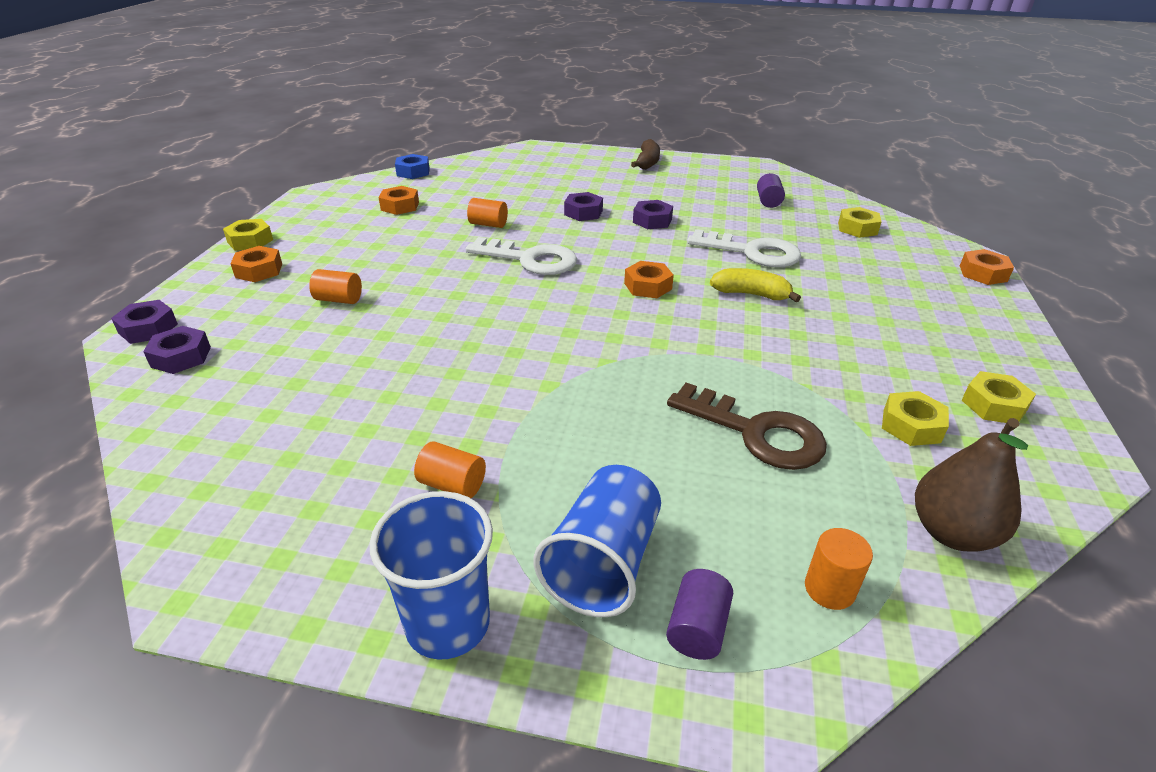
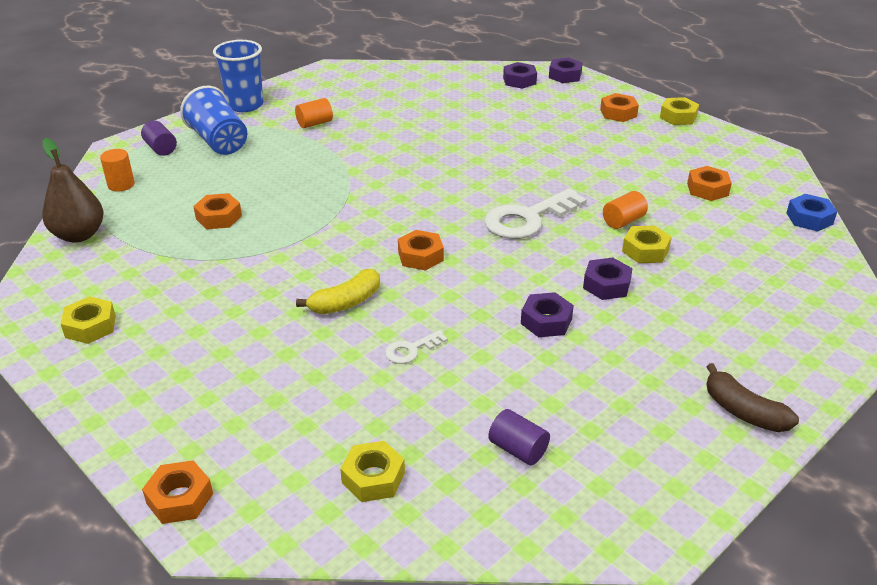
camera: 125 degrees right, 0 degrees up
orange cylinder [309,269,362,304] -> none
brown key [667,383,827,470] -> orange nut [193,193,242,229]
white key [687,229,801,267] -> white key [385,330,448,364], size x0.48
yellow nut [882,391,949,446] -> yellow nut moved to [622,226,672,263]

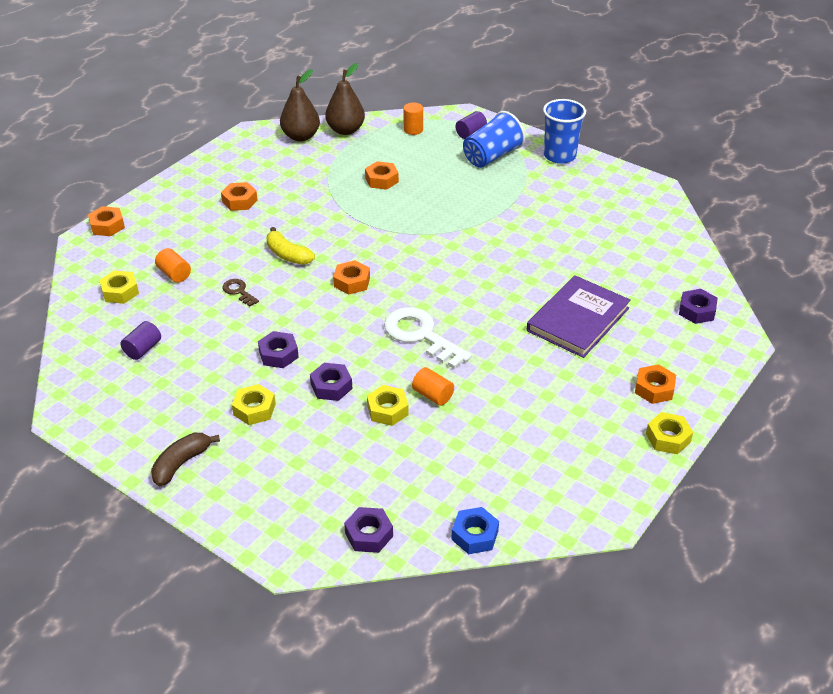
camera: 80 degrees right, 5 degrees up
yellow nut [61,296,116,344] -> yellow nut moved to [232,384,276,425]
orange cylinder [295,98,333,128] -> orange cylinder moved to [155,248,191,283]
white key [385,330,448,364] -> brown key [223,279,259,307]
purple nut [549,58,583,83] -> purple nut moved to [344,507,393,553]
orange nut [687,166,732,201] -> orange nut moved to [221,182,258,211]
none -> brown pear [280,69,320,142]
none -> purple book [527,275,631,358]

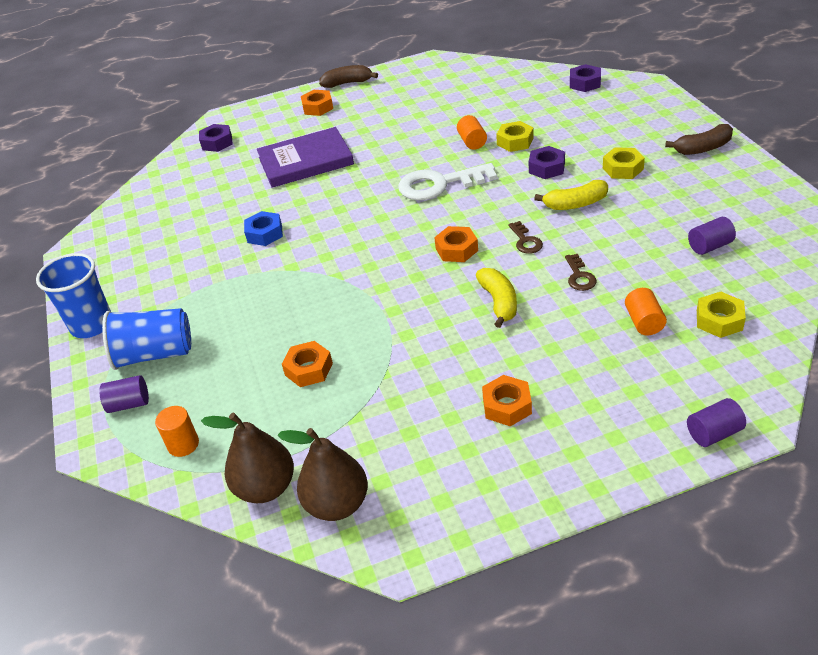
camera: 140 degrees left, 0 degrees up
orange nut [88,206,125,236] -> purple cylinder [687,398,746,447]
purple nut [258,331,299,368] -> yellow banana [534,180,608,210]
white key [384,307,472,369] -> white key turned 90 degrees clockwise [398,163,497,200]
blue nut [451,507,499,554] -> blue nut moved to [244,211,283,246]
yellow nut [646,412,693,454] -> brown banana [319,65,378,88]
none -> brown key [508,221,543,254]

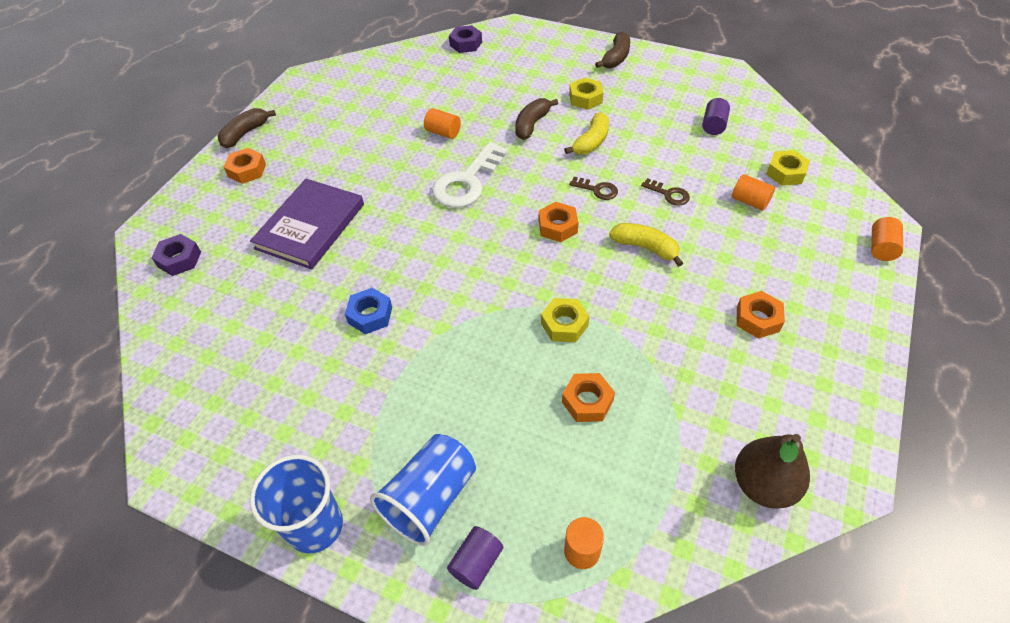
camera: 50 degrees left, 10 degrees up
brown pear [201,413,294,503] -> none
yellow nut [496,121,534,152] -> yellow nut moved to [541,298,589,342]
purple nut [529,146,565,179] -> brown banana [515,98,558,140]
purple cylinder [687,398,746,447] -> orange cylinder [871,217,903,261]

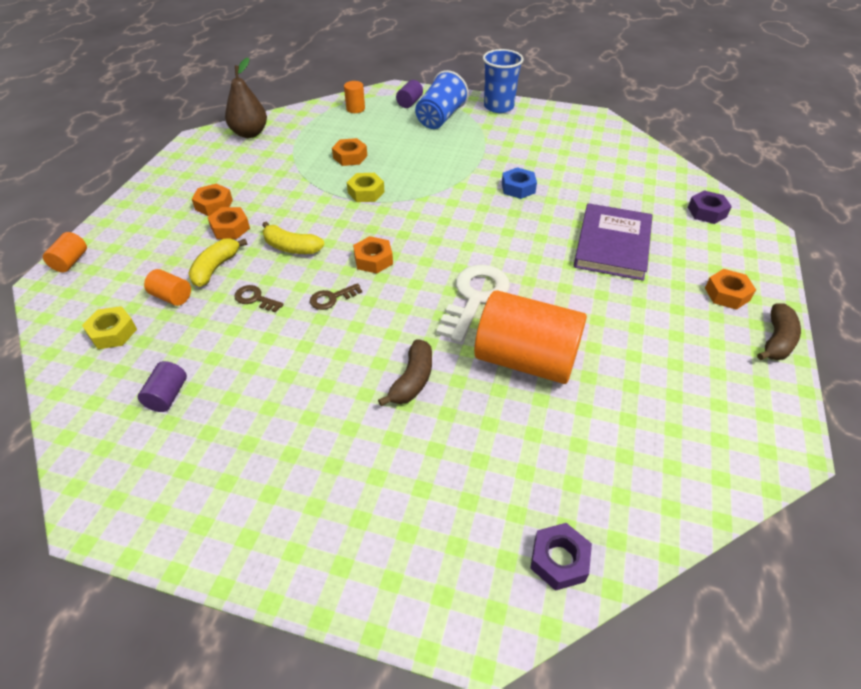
camera: 170 degrees right, 5 degrees down
orange cylinder [424,108,461,139] -> orange cylinder [474,290,587,384], size x2.37
yellow banana [564,112,609,155] -> yellow banana moved to [188,239,247,287]
yellow nut [569,77,604,110] -> none
brown key [569,177,618,200] -> brown key turned 45 degrees counterclockwise [310,283,362,310]
brown banana [595,31,630,68] -> none
none -> orange nut [207,207,250,239]

